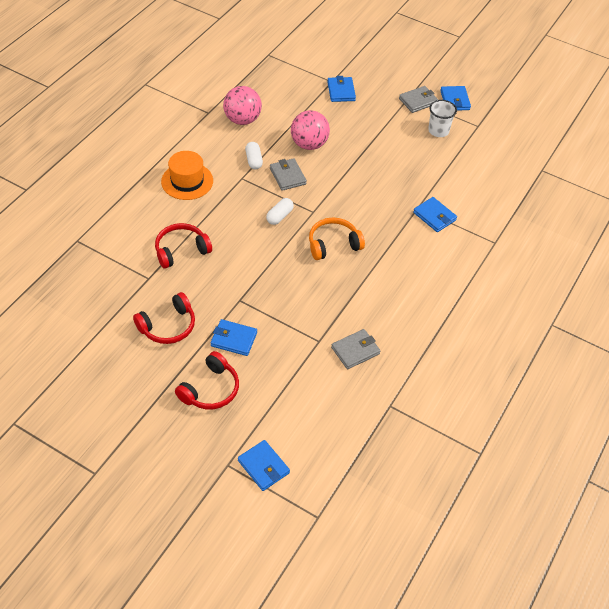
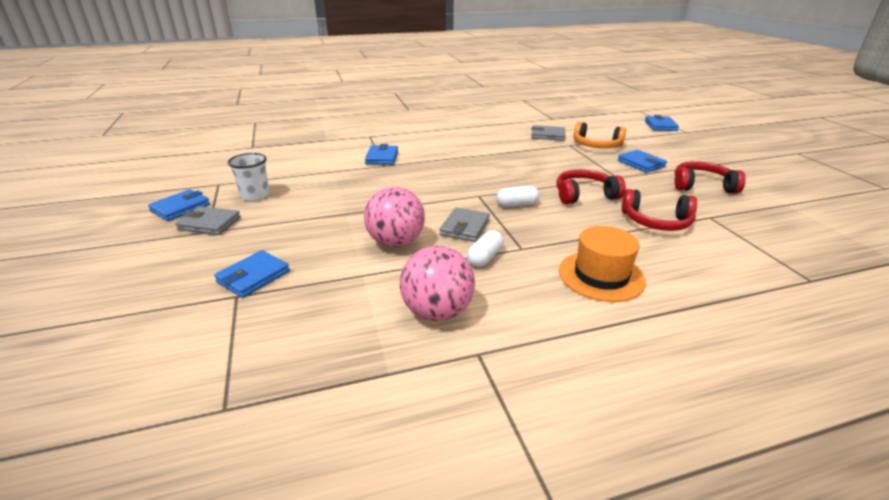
camera: 135 degrees left, 20 degrees down
red headphones [175,351,239,409] -> red headphones moved to [557,169,626,204]
orange headphones [309,218,365,260] -> orange headphones moved to [574,122,626,148]

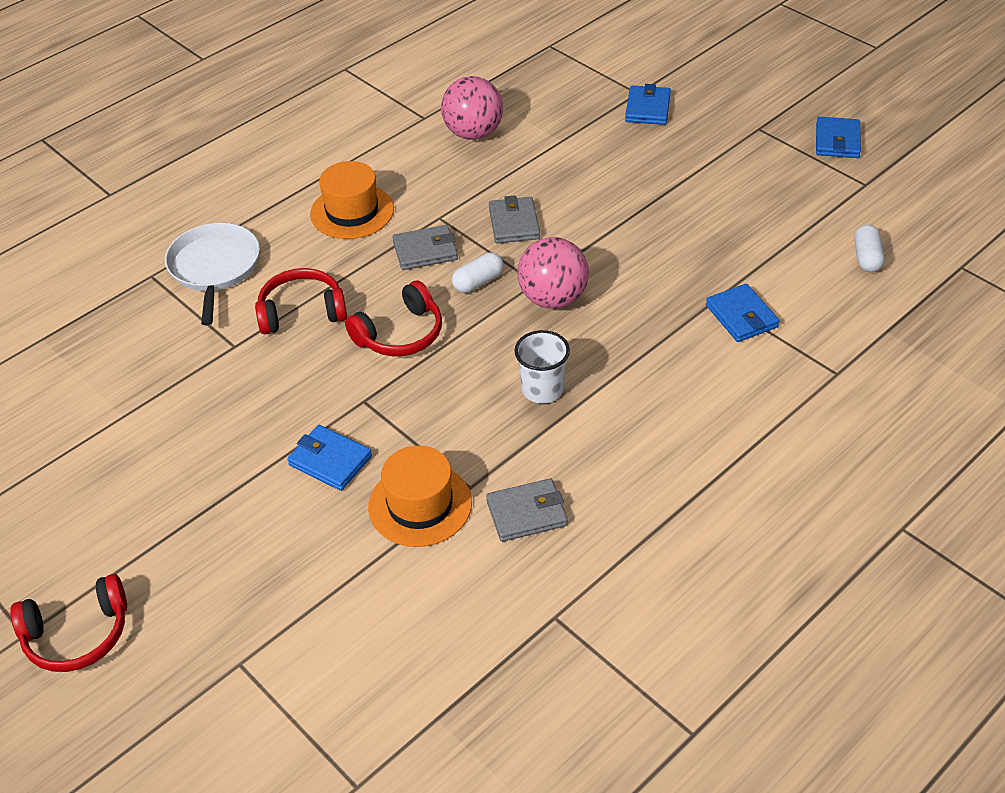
camera: 155 degrees right, 15 degrees up
grey wallet [175,206,241,235] -> grey wallet moved to [392,225,458,270]
white cup [228,153,270,201] -> white cup moved to [514,330,570,403]
pink ball [364,187,425,247] -> pink ball moved to [517,237,589,309]
white capsule [467,230,504,267] -> white capsule moved to [854,225,885,272]
orange headphones [574,122,626,148] -> orange hat [368,446,472,547]
blue wallet [645,115,679,131] -> none
red headphones [675,161,746,194] -> red headphones moved to [10,574,127,672]
none -> white pan [165,223,260,325]

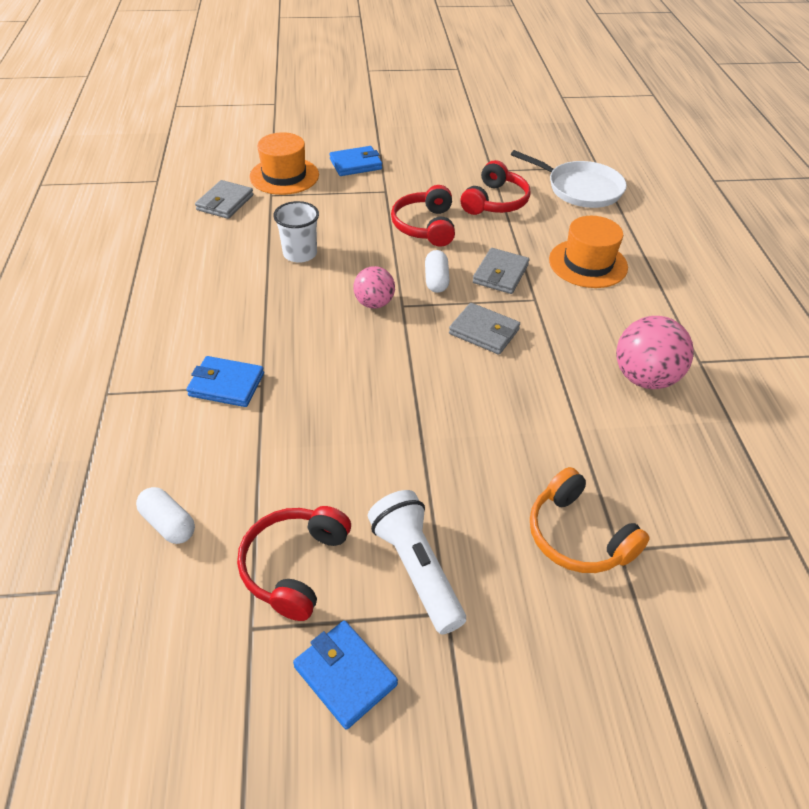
camera: 125 degrees right, 0 degrees up
red headphones [10,574,127,672] -> red headphones moved to [237,506,351,621]
pink ball [517,237,589,309] -> pink ball [353,266,395,309], size x0.63
blue wallet [625,84,671,125] -> orange headphones [530,467,650,573]
none -> white flashlight [368,490,466,634]

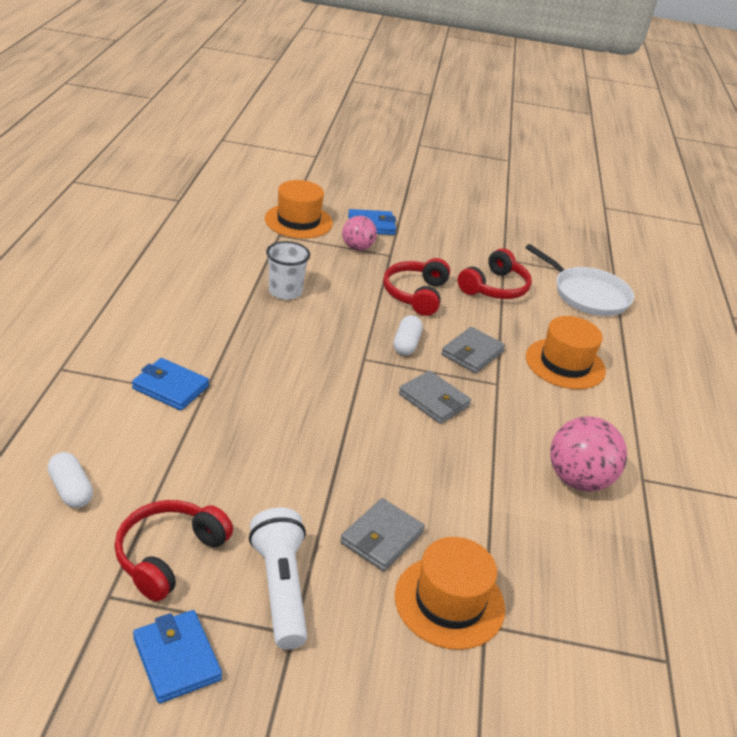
camera: 10 degrees right, 10 degrees down
grey wallet [195,180,253,219] -> grey wallet moved to [340,498,425,571]
pink ball [353,266,395,309] -> pink ball moved to [342,216,377,251]
orange headphones [530,467,650,573] -> orange hat [395,537,505,650]

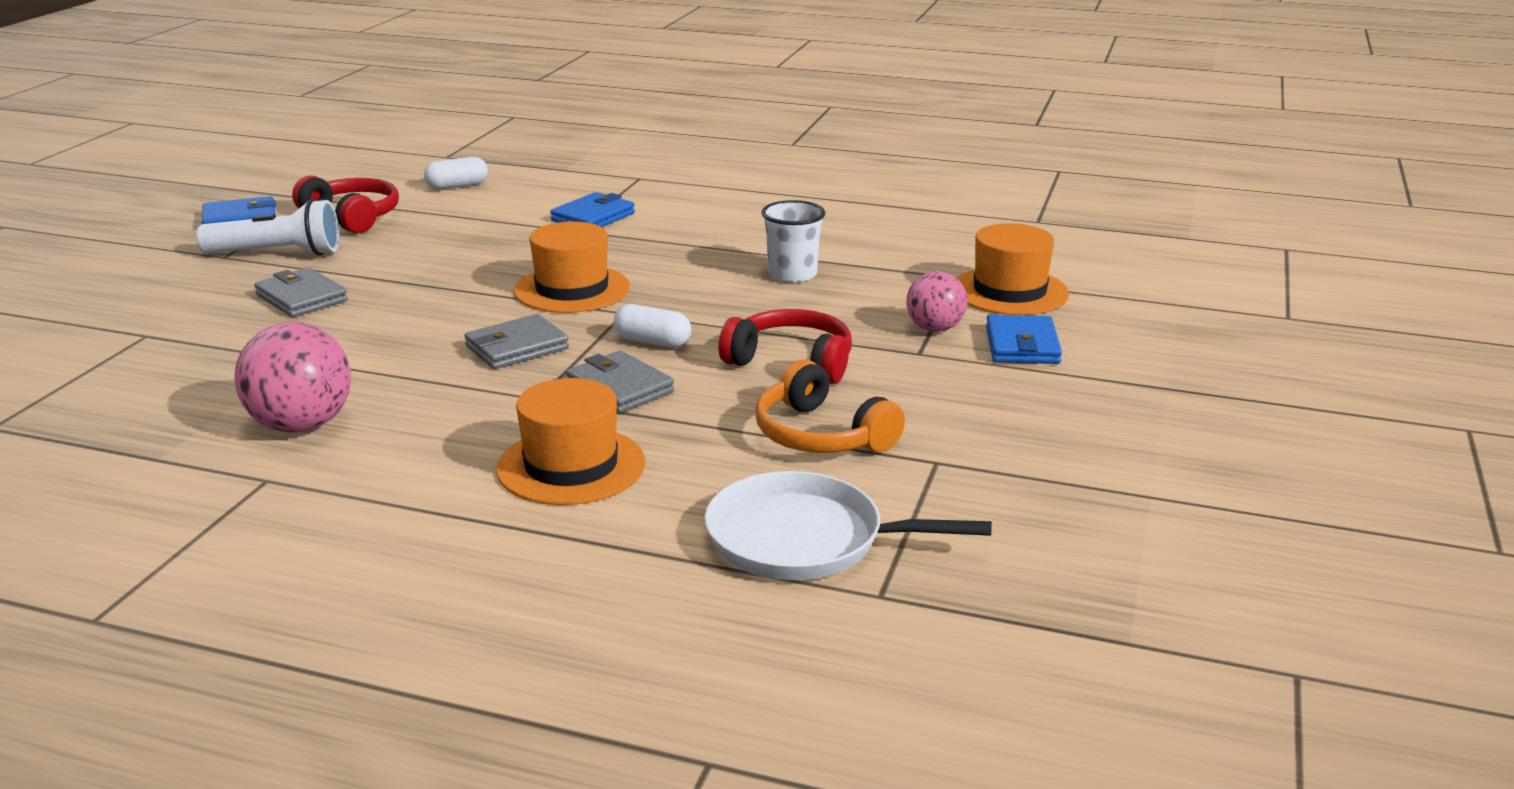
camera: 105 degrees right, 10 degrees down
orange hat [395,537,505,650] -> orange hat moved to [514,221,630,313]
red headphones [457,248,532,299] -> orange headphones [755,359,905,453]
white pan [525,244,634,316] -> white pan turned 45 degrees clockwise [704,471,992,580]

